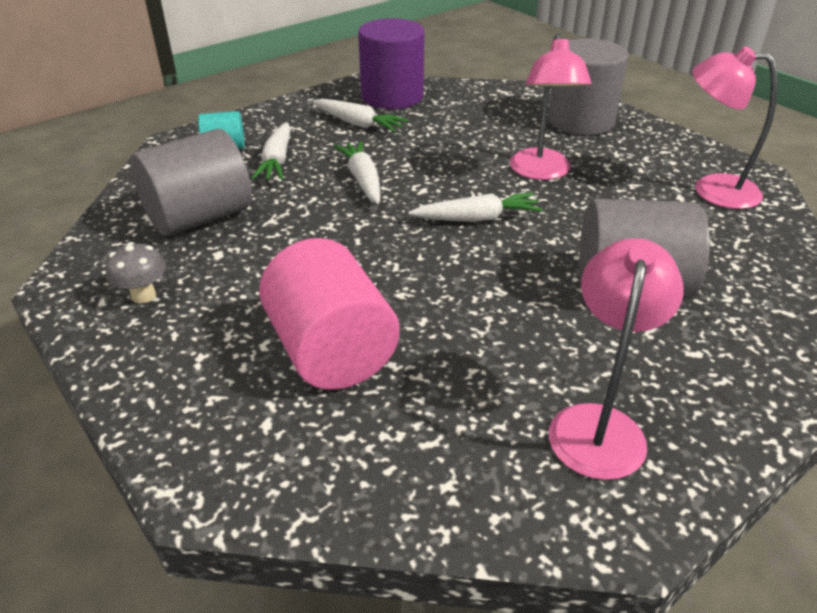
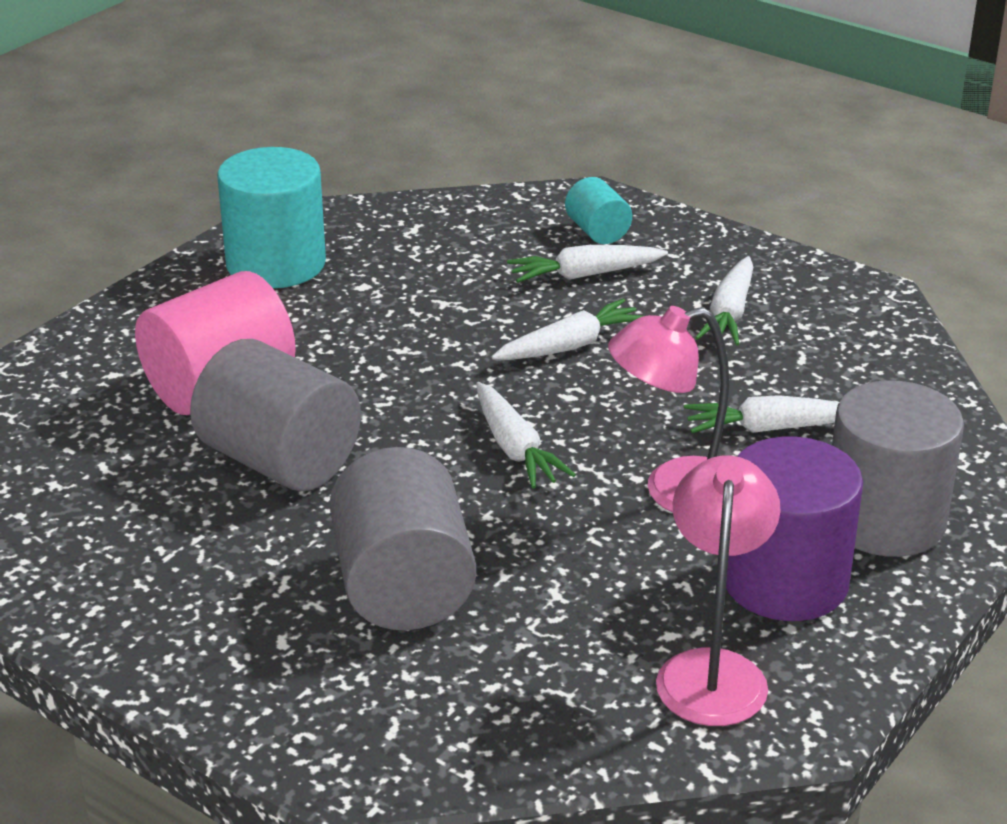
camera: 75 degrees right, 5 degrees down
grey mushroom [105,242,166,304] -> turquoise cylinder [217,147,326,288]
grey cylinder [130,129,252,236] -> grey cylinder moved to [190,339,361,491]
purple cylinder [358,18,425,109] -> purple cylinder moved to [726,437,863,621]
pink lamp [549,238,684,480] -> none
none -> white carrot [684,395,839,433]

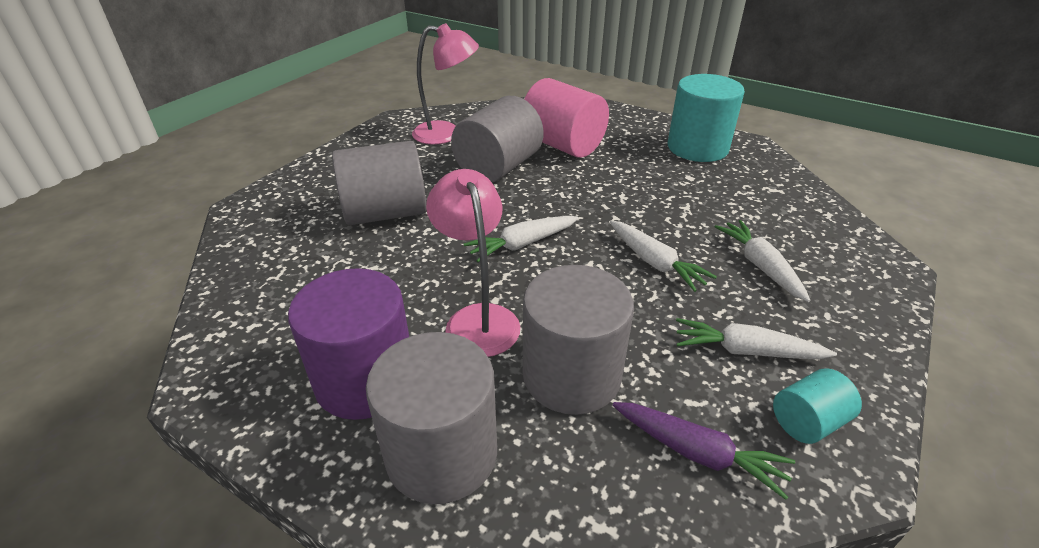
camera: 85 degrees right, 5 degrees up
turquoise cylinder [565,177,632,244] -> turquoise cylinder moved to [773,368,862,444]
pink lamp [656,455,781,726] -> pink lamp moved to [412,23,479,145]
white carrot [684,395,839,433] -> grey cylinder [523,265,634,415]
none -> purple carrot [612,402,795,500]

